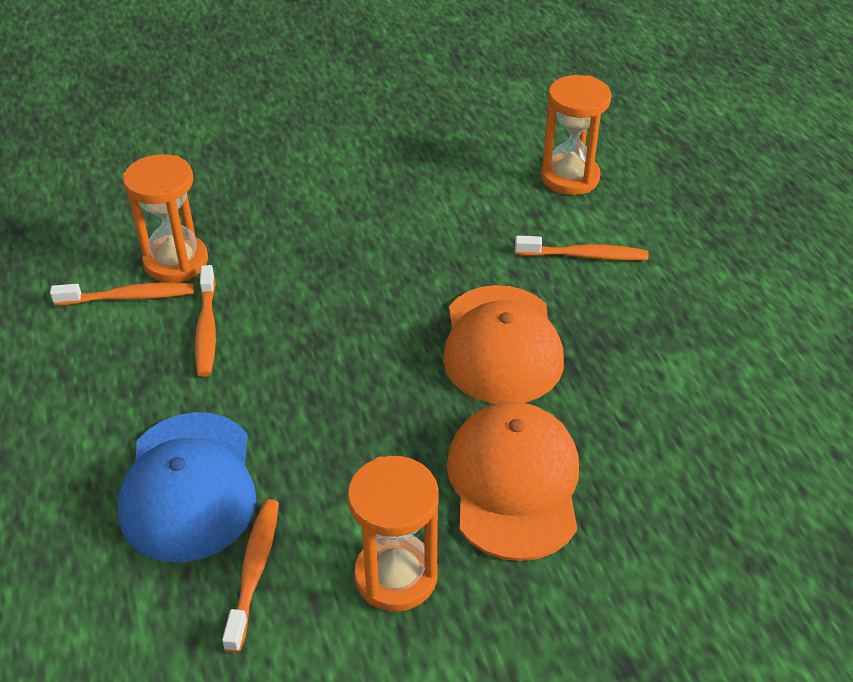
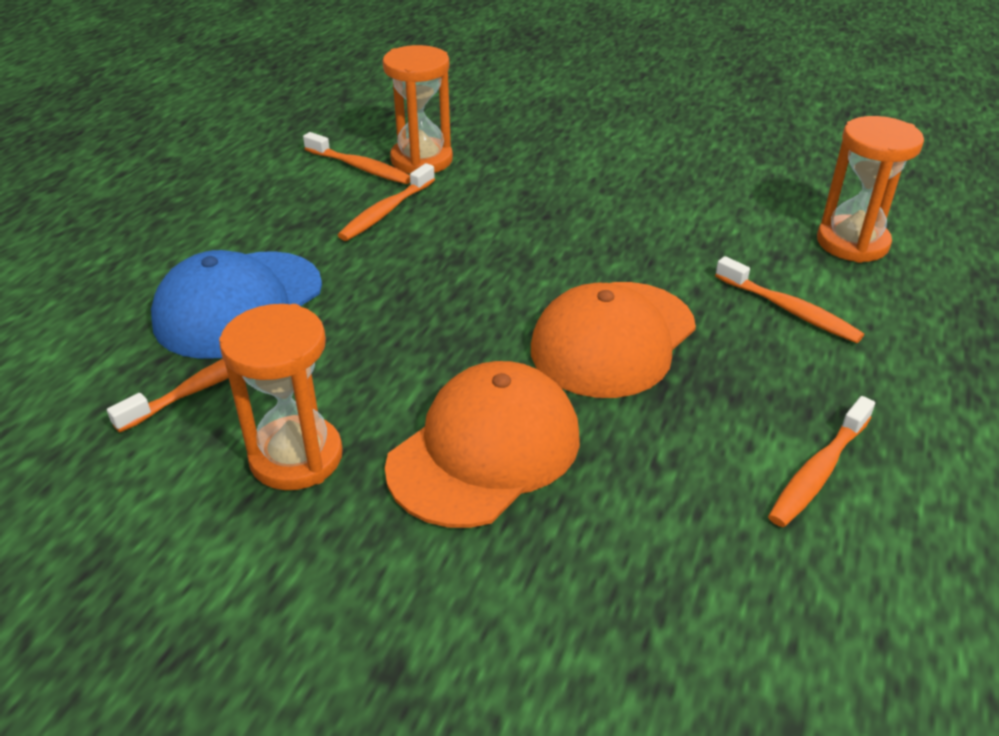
camera: 40 degrees right, 5 degrees down
none -> orange toothbrush [768,396,875,527]

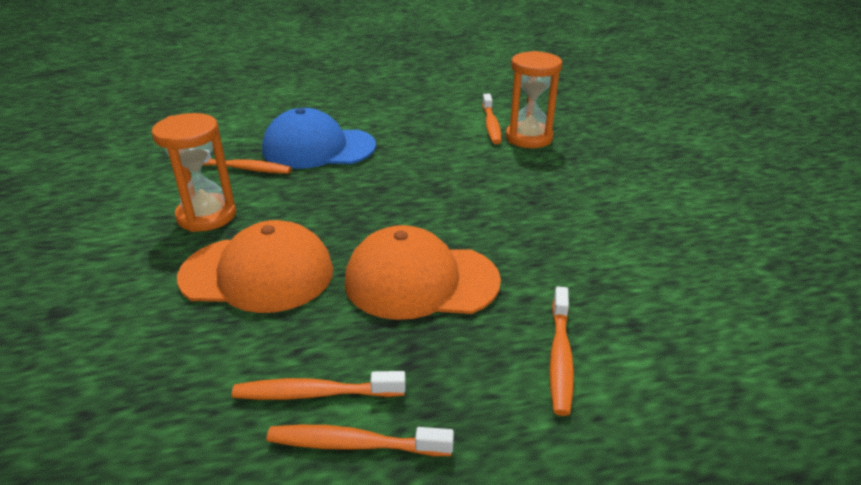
camera: 55 degrees right, 5 degrees down
orange toothbrush [338,163,435,241] -> orange toothbrush moved to [232,371,406,400]
orange hourglass [817,116,924,263] -> none

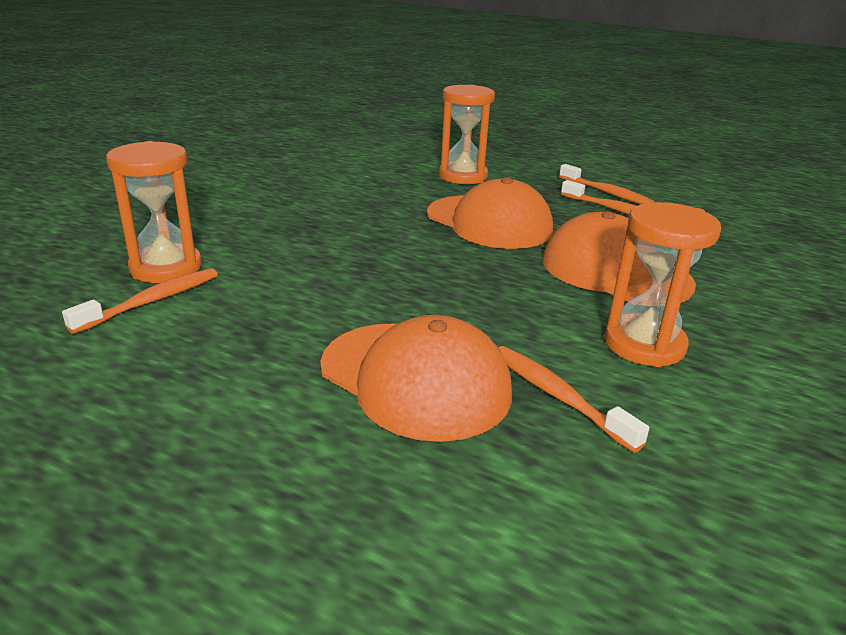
camera: 140 degrees left, 5 degrees down
blue cap [262,108,376,169] -> orange cap [320,315,512,442]
orange toothbrush [549,286,574,416] -> orange hourglass [439,85,495,184]

